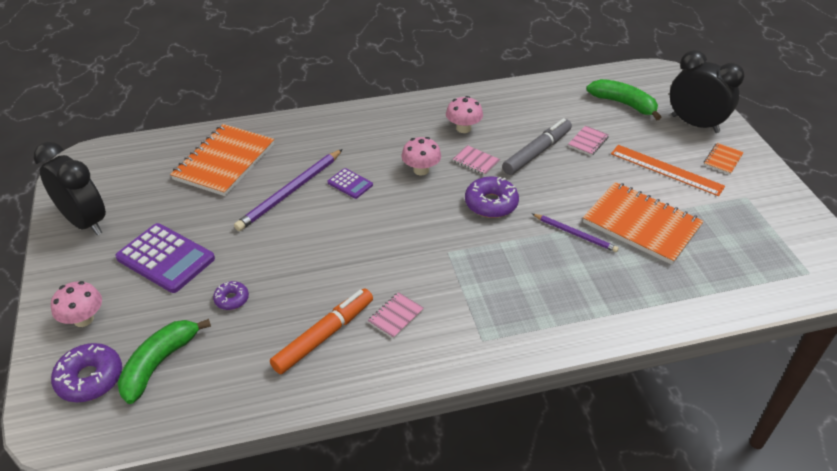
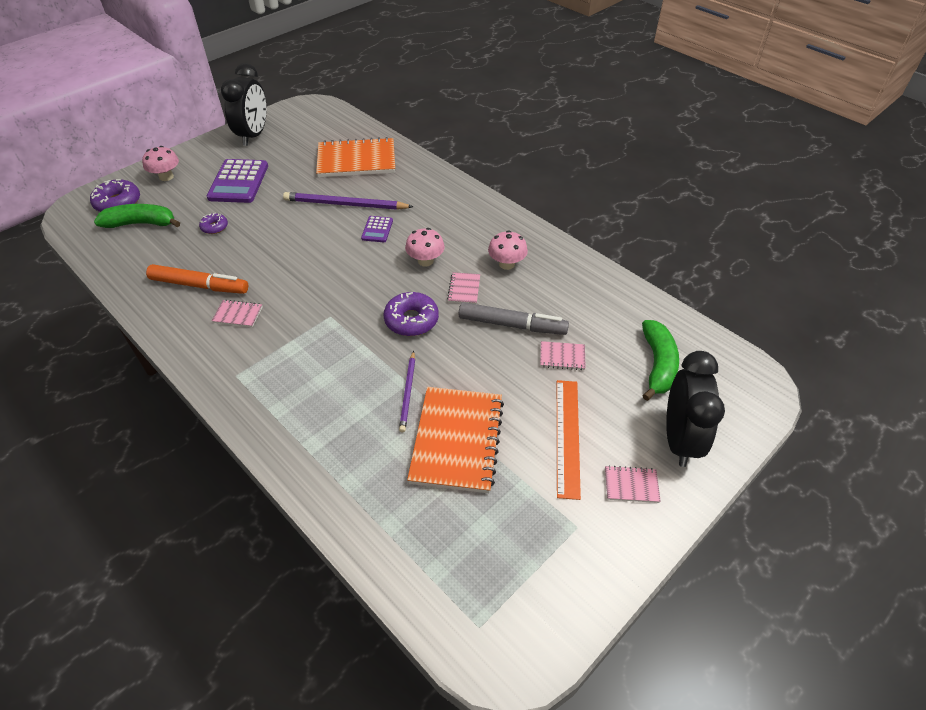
camera: 60 degrees right, 5 degrees up
orange notebook [704,143,744,174] -> pink notebook [605,465,661,503]

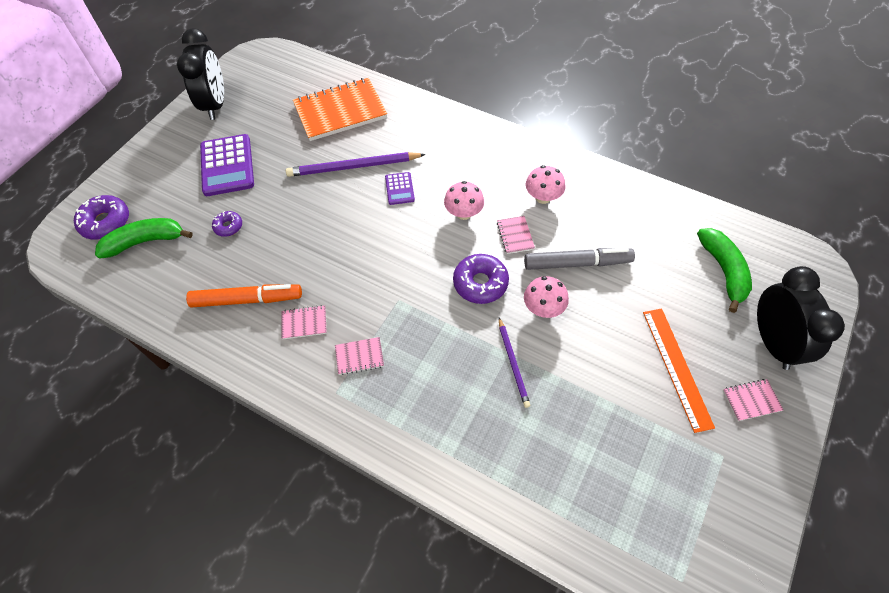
camera: 15 degrees left, 10 degrees up
pink mushroom [142,146,179,181] -> pink mushroom moved to [524,276,569,318]
orange notebook [407,387,504,493] -> none
pink notebook [540,341,586,370] -> pink notebook moved to [335,337,384,375]

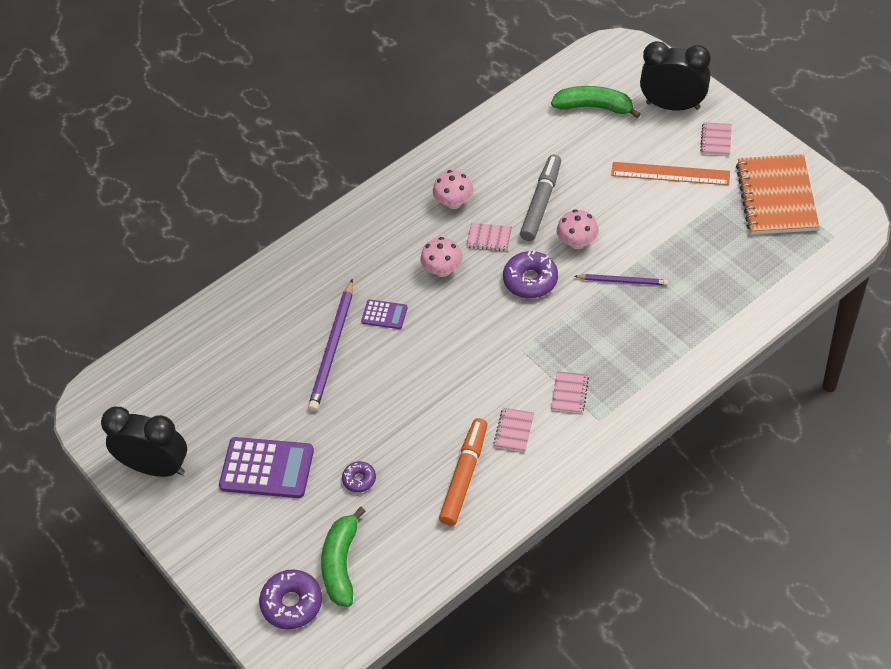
camera: 65 degrees left, 5 degrees down
orange notebook [293,78,387,141] -> orange notebook moved to [736,154,819,235]

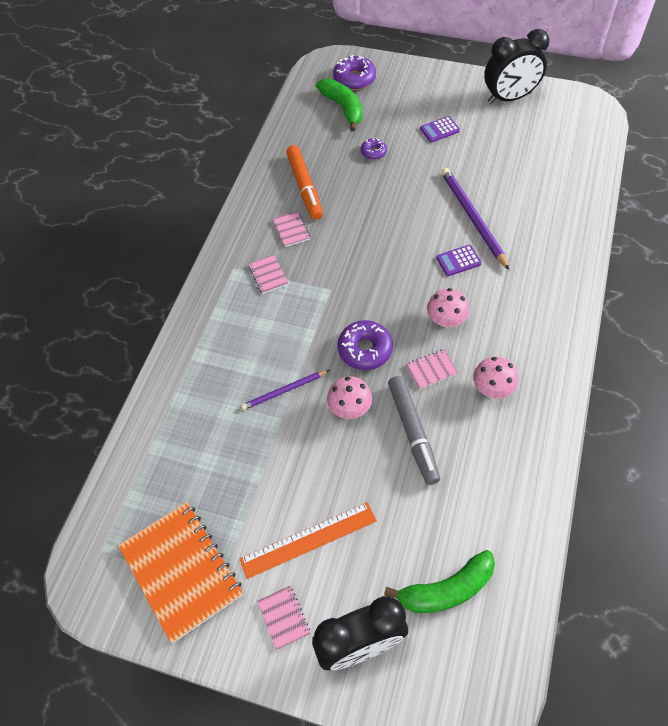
camera: 145 degrees right, 5 degrees up
purple calculator [219,437,314,498] -> purple calculator [420,116,460,143], size x0.51

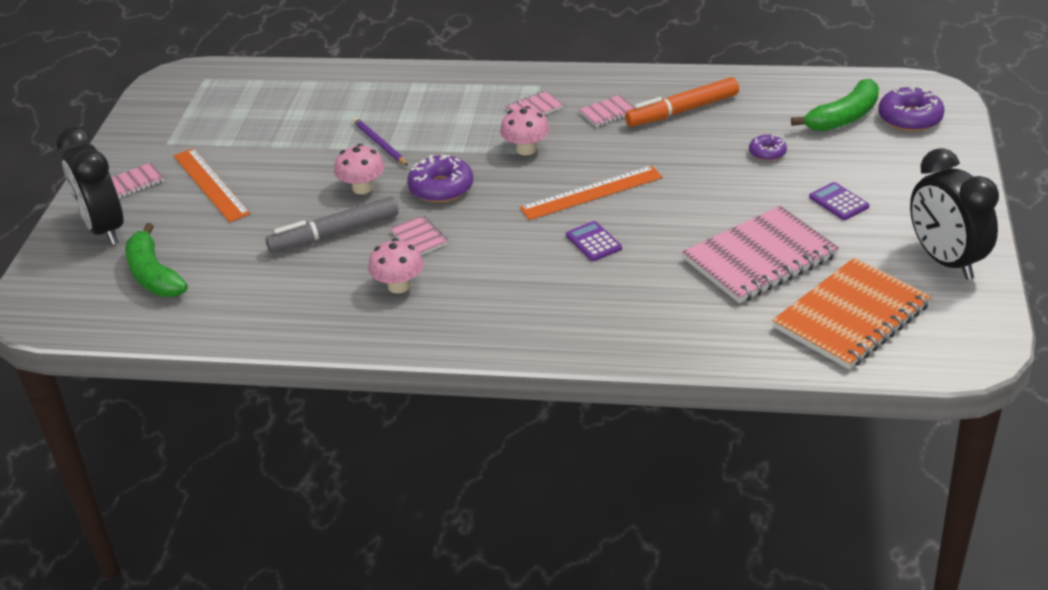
camera: 80 degrees right, 20 degrees down
orange notebook [118,502,243,643] -> orange notebook moved to [772,258,931,369]
pink mushroom [427,288,469,327] -> pink mushroom moved to [500,106,549,155]
purple pencil [441,168,509,270] -> none
none -> orange ruler [520,166,663,220]
none -> pink notebook [683,206,839,303]

